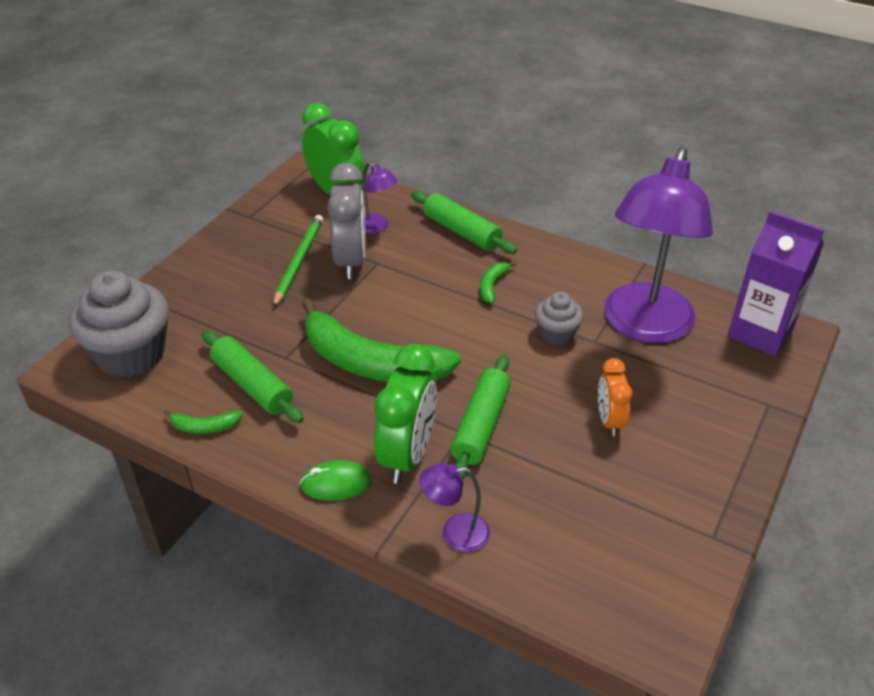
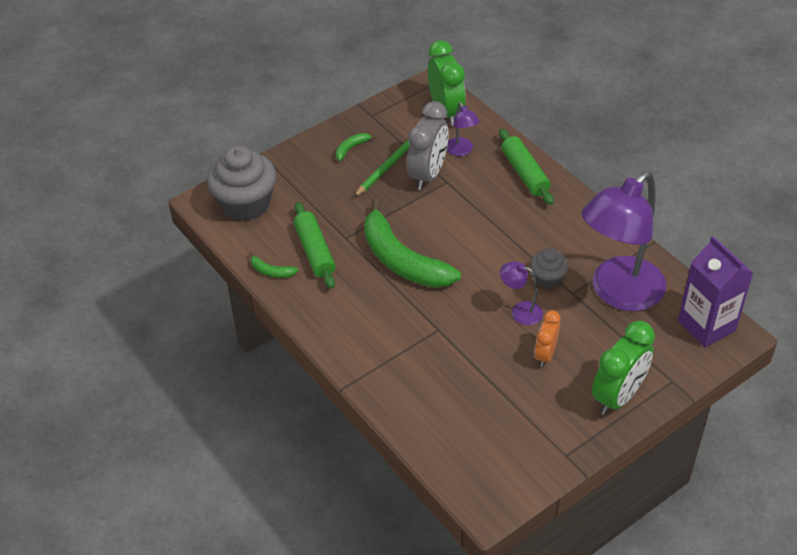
camera: 25 degrees right, 5 degrees up
green mouse [300,460,372,501] -> none
green clock [374,344,437,484] -> green clock moved to [592,321,655,415]
purple lamp [419,463,490,552] -> purple lamp moved to [500,262,543,325]
green rolling pin [451,355,511,480] -> none
green banana [480,261,517,304] -> green banana moved to [336,133,377,161]

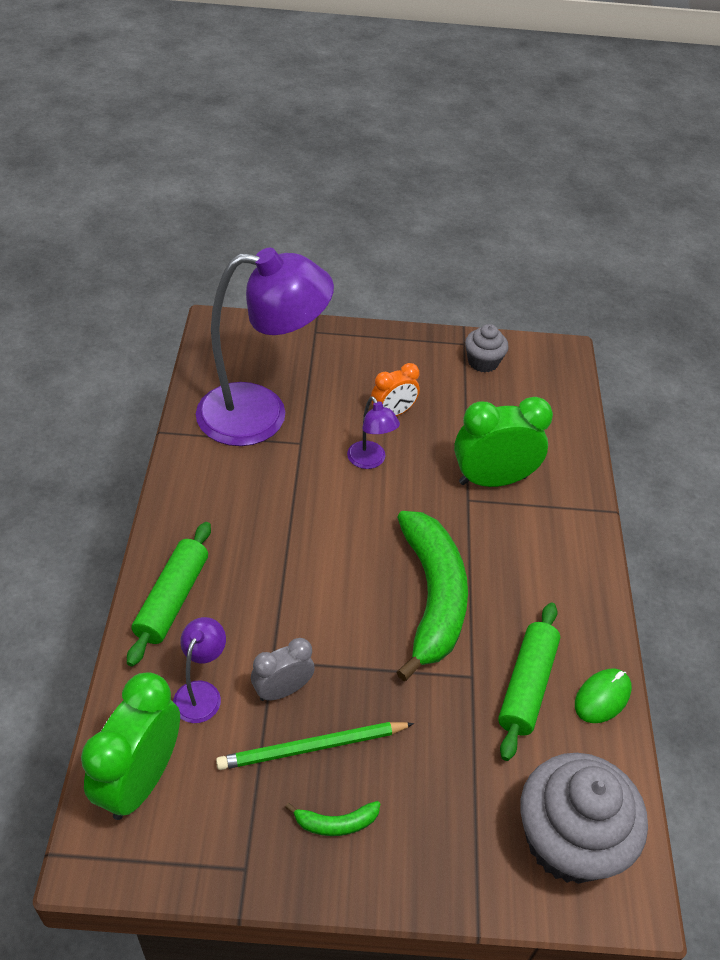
camera: 145 degrees left, 0 degrees up
green banana [249,252,299,278] -> green mouse [575,668,632,723]
grey clock [407,101,449,190] -> grey clock [251,638,315,701], size x0.58
grey cupcake [530,248,568,289] -> grey cupcake moved to [465,324,509,372]
green clock [592,321,655,415] -> green clock moved to [454,397,553,487]
purple carton [678,236,753,348] -> none

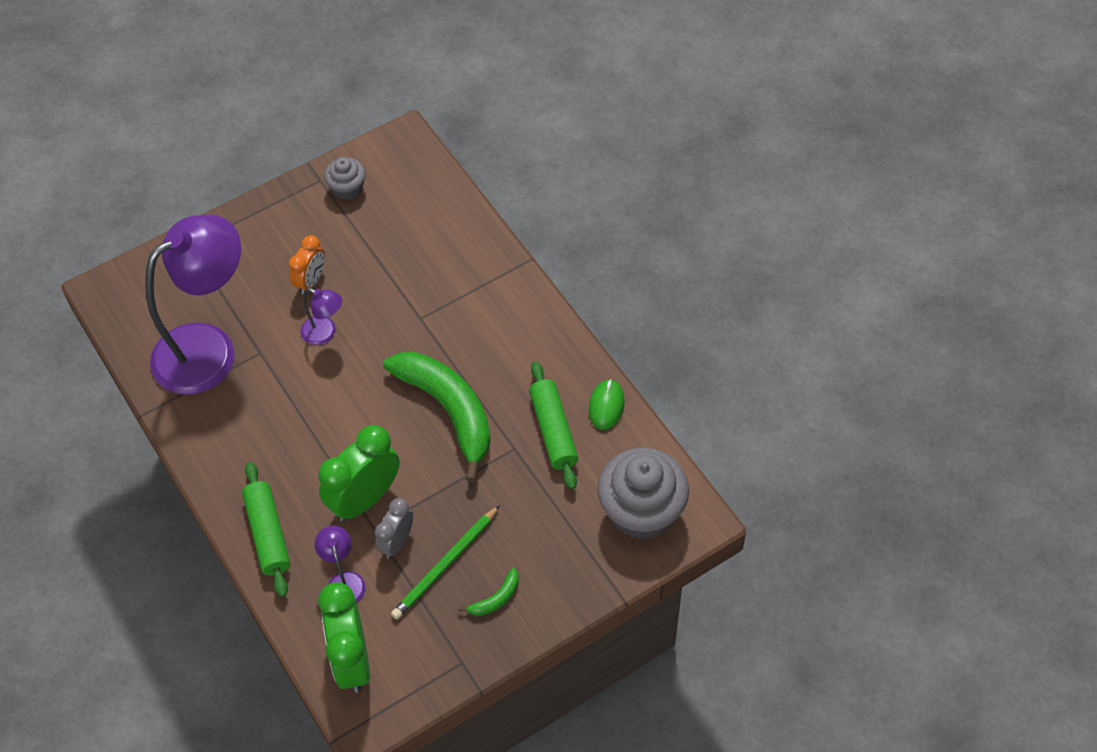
camera: 30 degrees left, 10 degrees up
green clock [454,397,553,487] -> green clock moved to [318,425,400,521]

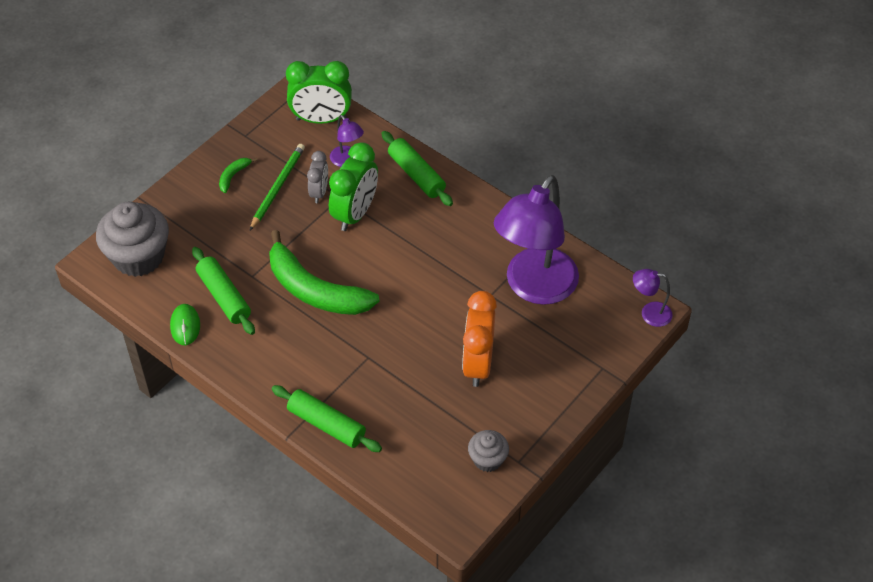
camera: 160 degrees right, 5 degrees down
orange clock [288,235,325,294] -> orange clock [462,291,497,387], size x1.71
purple lamp [301,288,342,345] -> purple lamp moved to [633,269,673,327]
green clock [318,582,370,693] -> green clock turned 120 degrees clockwise [286,61,352,124]
none -> green rolling pin [272,385,382,452]

